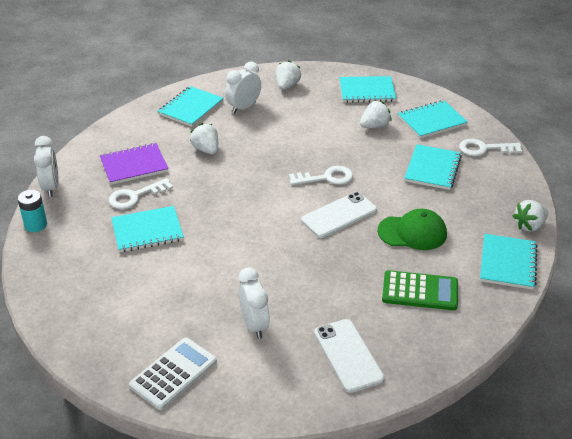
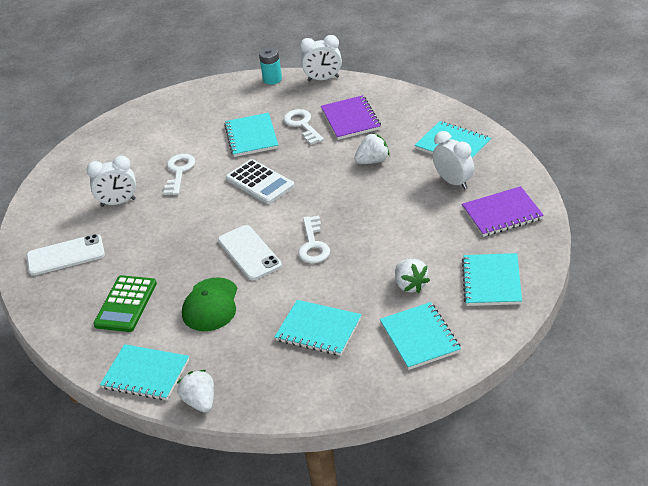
camera: 100 degrees right, 0 degrees up
white calculator [129,337,217,410] -> white calculator moved to [226,159,295,204]
white strawberry [276,61,301,90] -> purple notebook [462,186,544,237]
white key [459,139,522,156] -> white key moved to [163,154,195,195]

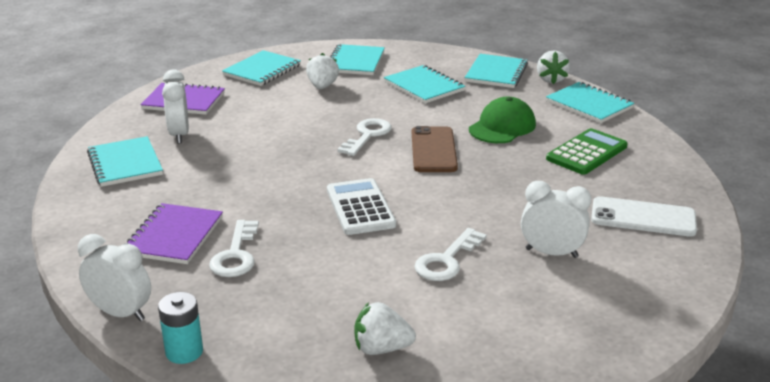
camera: 155 degrees left, 10 degrees down
white phone [218,225,282,280] -> brown phone [412,126,458,172]
turquoise notebook [224,113,278,157] -> turquoise notebook moved to [465,54,528,88]
white strawberry [354,133,390,164] -> white strawberry moved to [354,302,416,355]

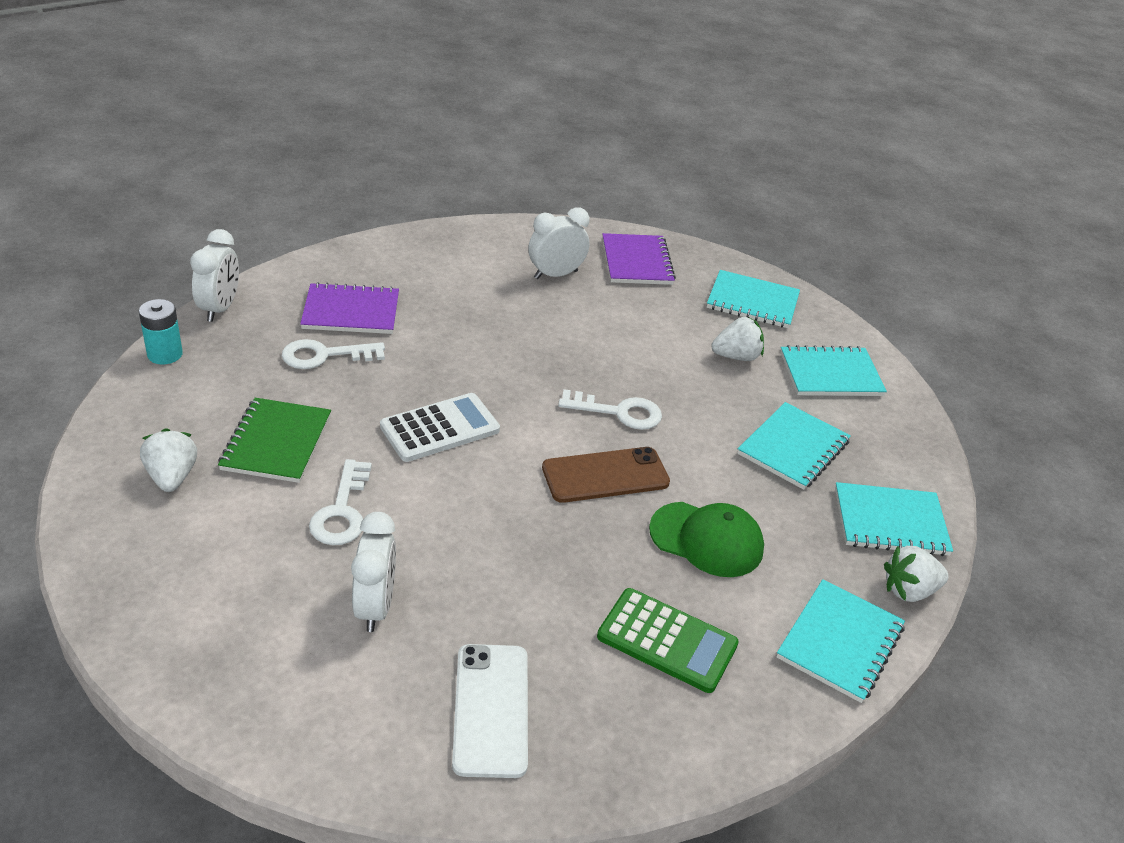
camera: 70 degrees right, 10 degrees up
turquoise notebook [87,136,163,187] -> none
white key [414,228,487,281] -> white key turned 105 degrees counterclockwise [309,459,372,545]
none -> green notebook [218,398,331,483]

